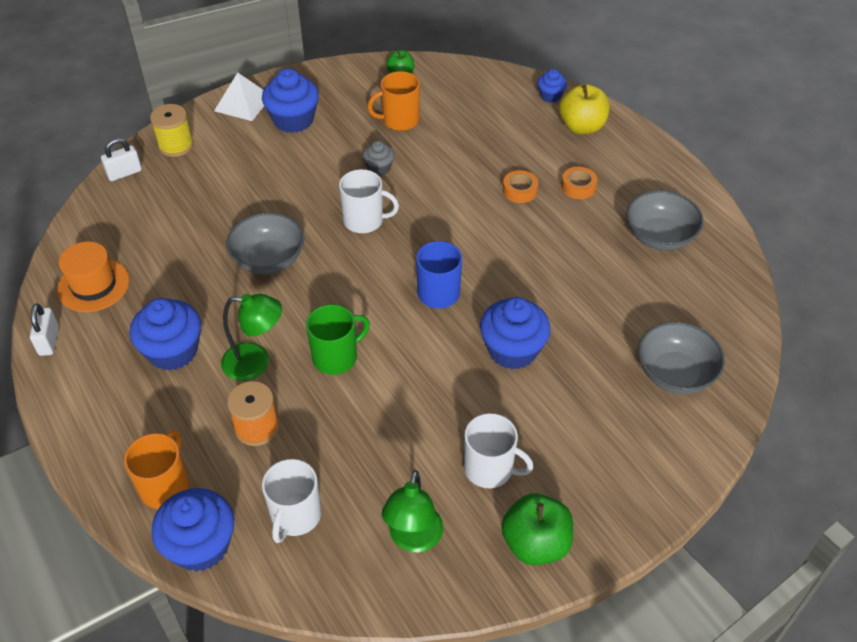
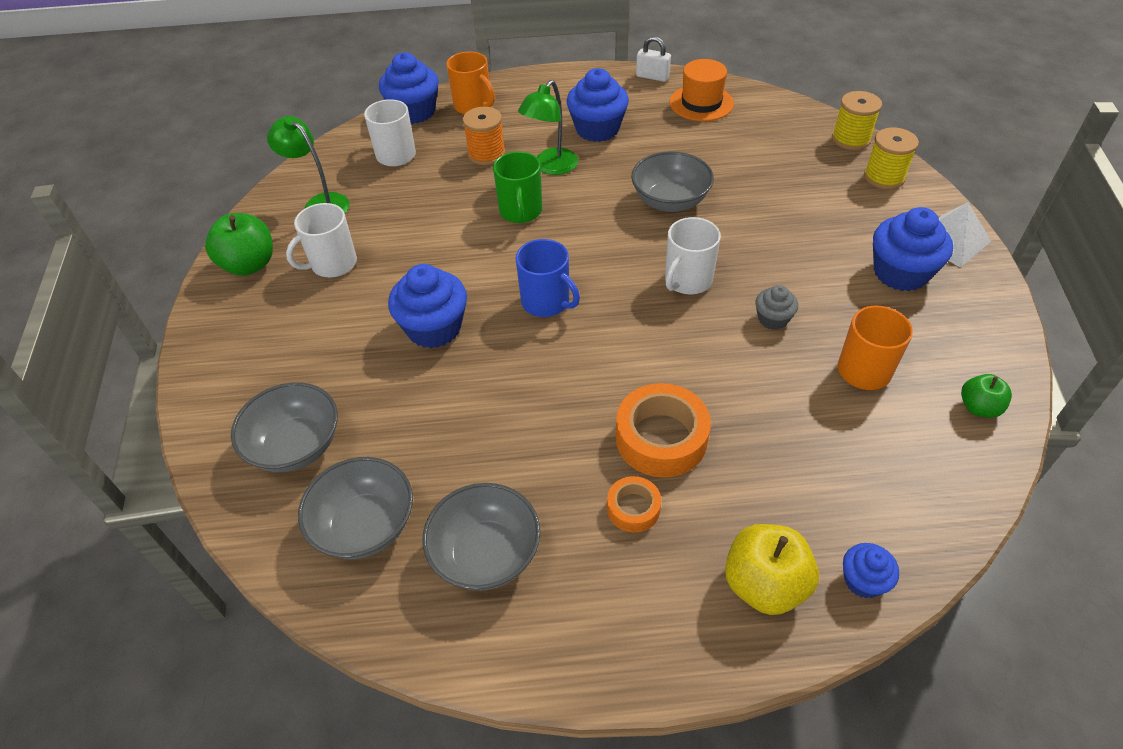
camera: 120 degrees right, 0 degrees up
white padlock [101,138,142,181] -> yellow spool [832,91,882,150]
orange tape [503,170,538,203] -> orange tape [616,383,711,478], size x1.83
none -> grey bowl [298,457,413,559]

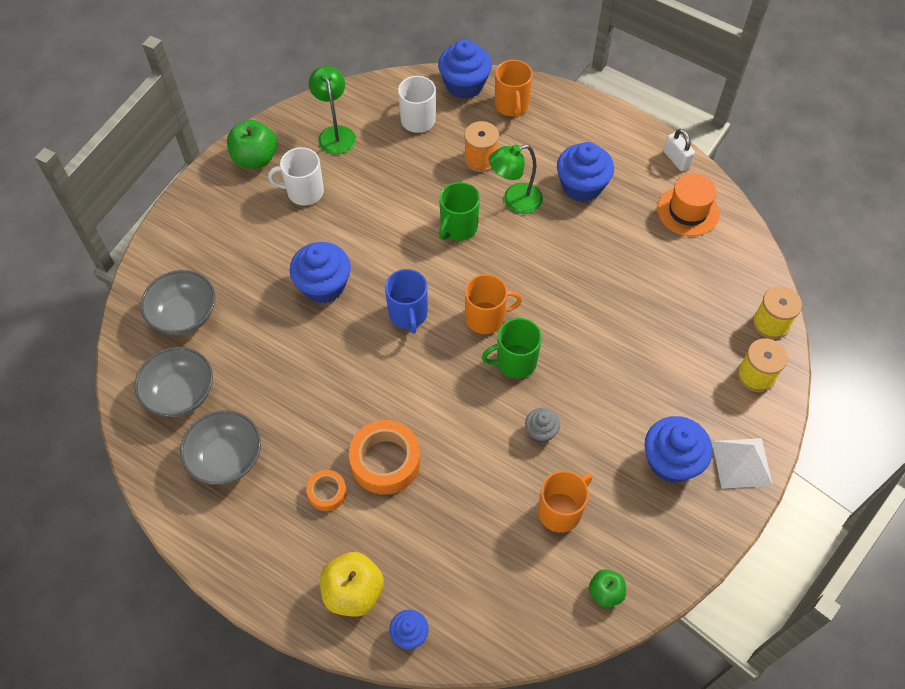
camera: 35 degrees right, 10 degrees up
grey bowl [631,151,714,212] -> none
white mug [665,217,721,294] -> green mug [482,318,542,378]
none -> orange mug [465,274,522,334]

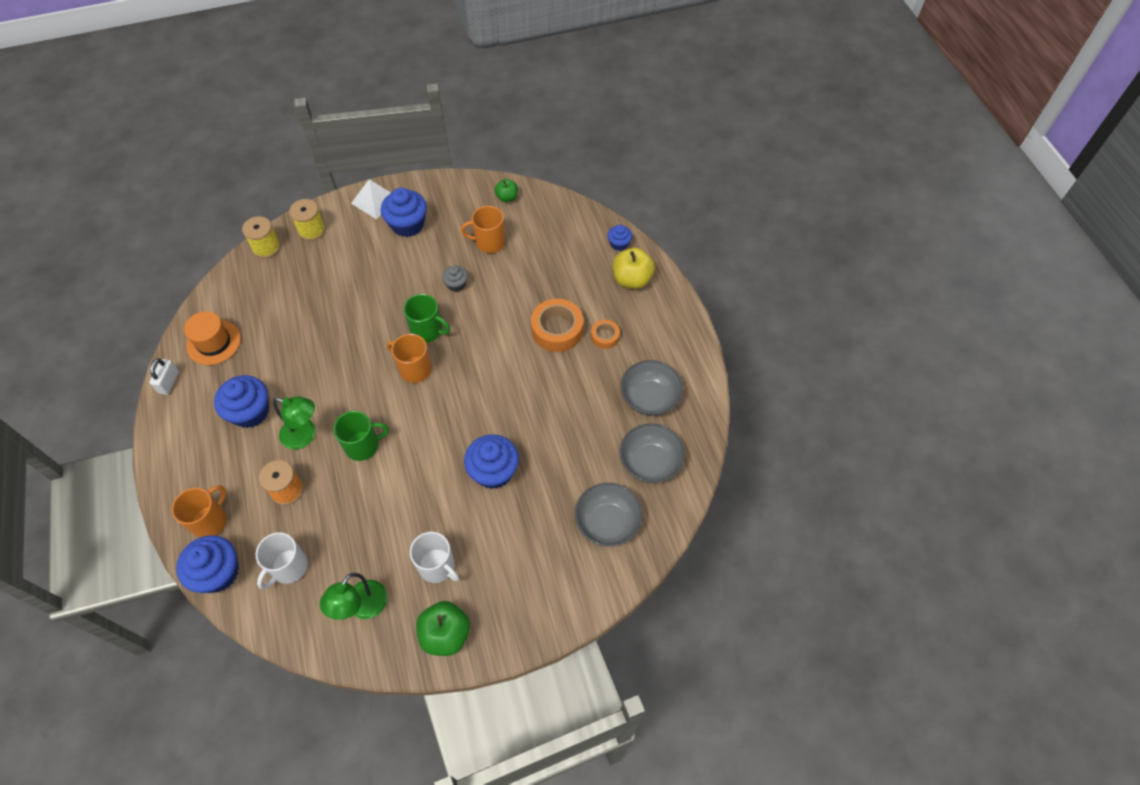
camera: 140 degrees left, 0 degrees up
blue mug [385,269,428,334] -> none

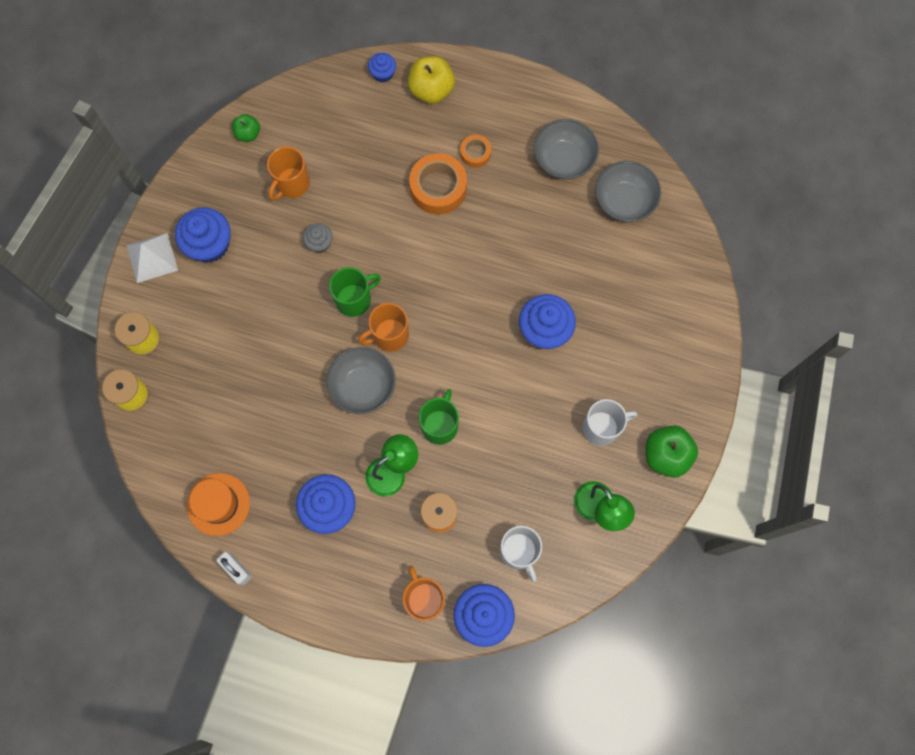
camera: 55 degrees left, 15 degrees up
grey bowl [575,483,643,547] -> grey bowl moved to [326,347,395,414]

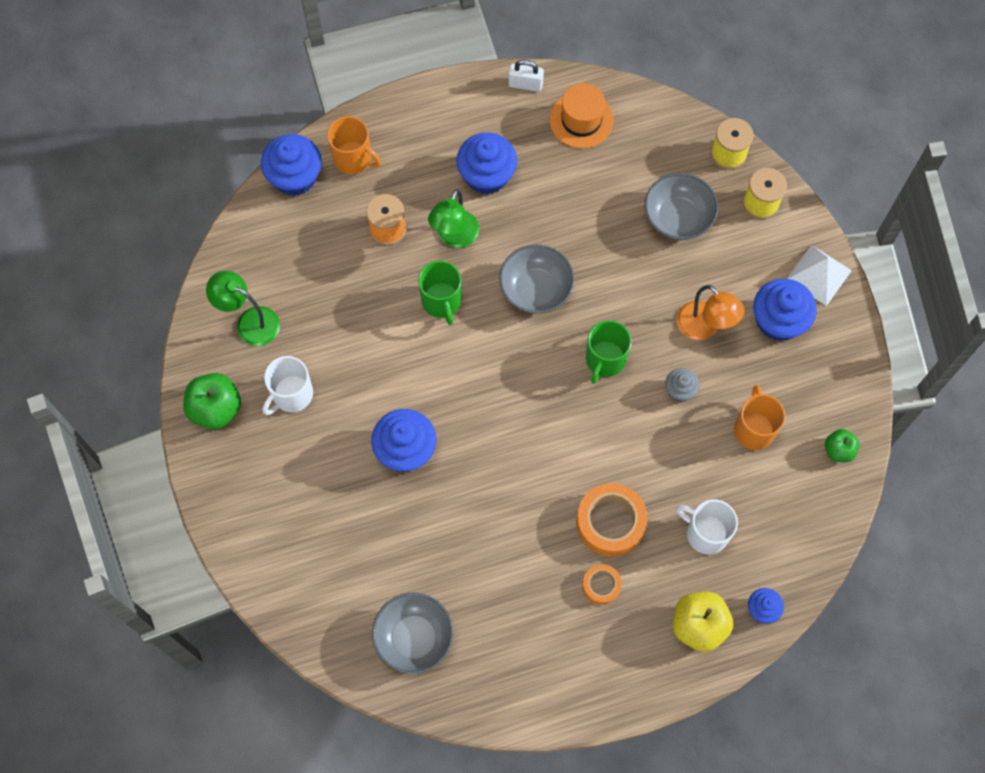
camera: 145 degrees right, 5 degrees down
orange mug [358,303,409,352] -> none
white mug [500,526,542,583] -> white mug moved to [676,500,738,554]
grey bowl [534,119,599,179] -> grey bowl moved to [645,173,718,240]
none -> orange lamp [677,285,744,340]

